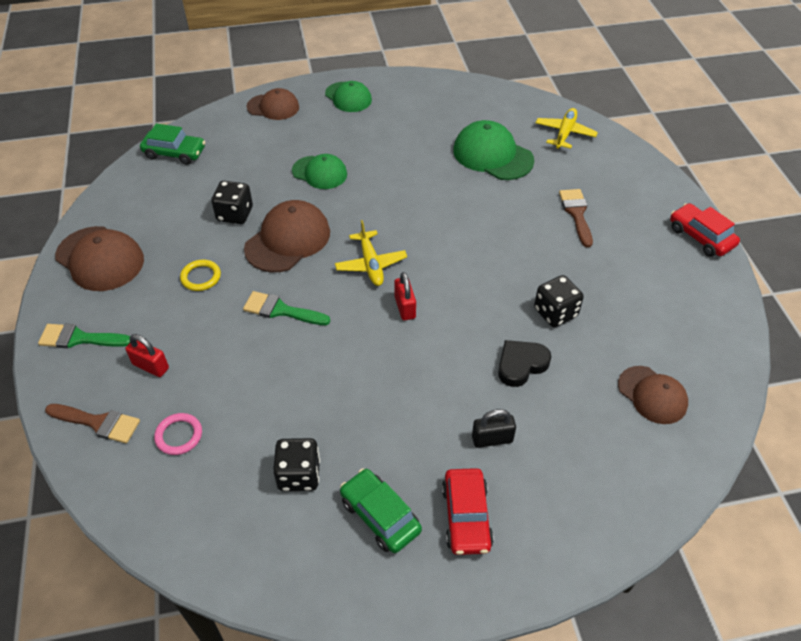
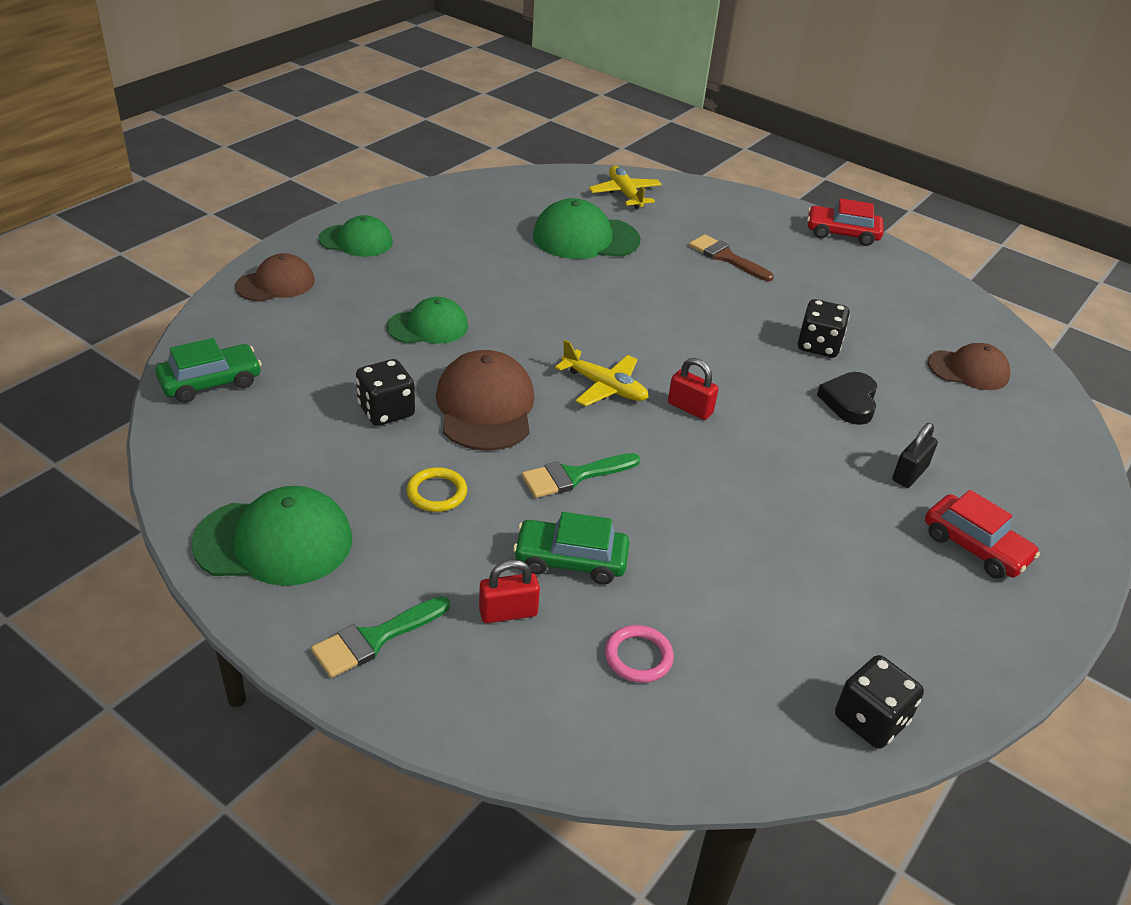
camera: 45 degrees left, 10 degrees down
brown brush [45,404,140,443] -> none
brown cap [55,226,144,291] -> green cap [191,486,352,586]
black dice [273,438,320,491] -> black dice moved to [835,655,924,749]
green car [340,468,422,553] -> green car moved to [513,512,630,585]

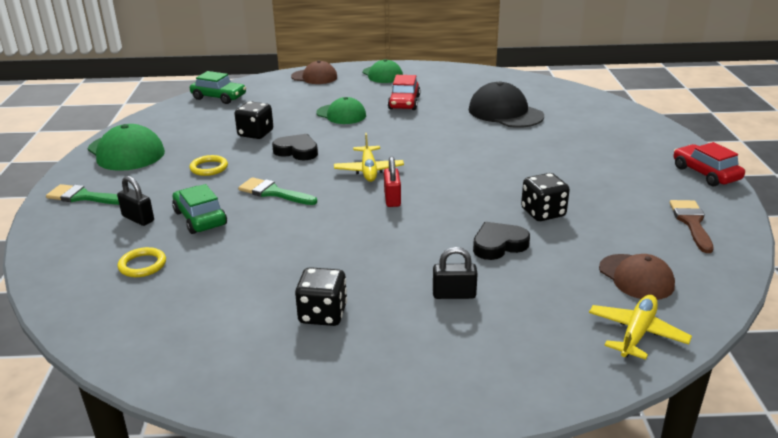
camera: 55 degrees right, 10 degrees down
brown cap [436,350,534,451] -> black heart [272,134,318,160]
red padlock [479,560,540,623] -> black padlock [117,176,154,226]
green cap [533,198,641,259] -> black cap [469,81,544,128]
yellow plane [589,166,662,209] -> yellow plane moved to [589,295,692,360]
pink ring [605,625,674,683] -> yellow ring [117,247,166,277]
brown brush [689,234,774,281] -> brown brush moved to [669,200,714,253]
black dice [835,655,924,749] -> black dice moved to [295,267,347,326]
red car [925,490,1040,579] -> red car moved to [388,75,420,110]

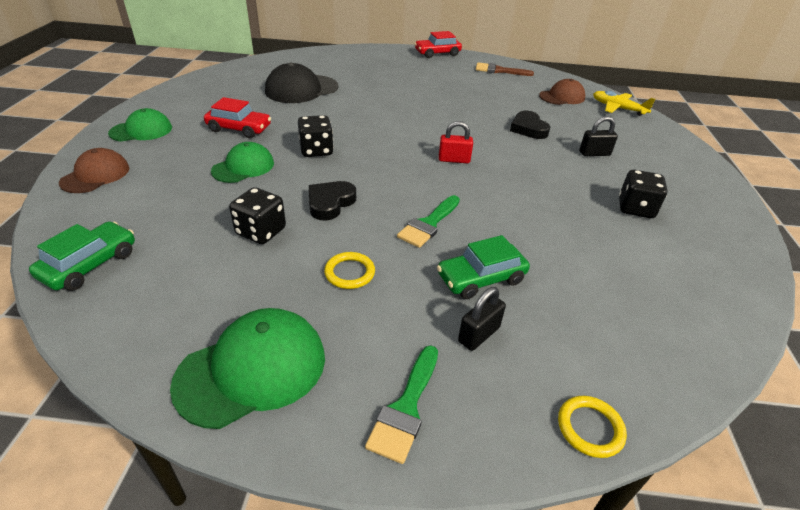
camera: 85 degrees left, 10 degrees up
yellow ring [117,247,166,277] -> yellow ring moved to [558,396,627,458]
yellow plane [334,133,404,182] -> none
black padlock [433,247,478,299] -> black padlock turned 75 degrees clockwise [580,116,618,156]
black dice [521,173,570,221] -> black dice moved to [298,115,334,157]

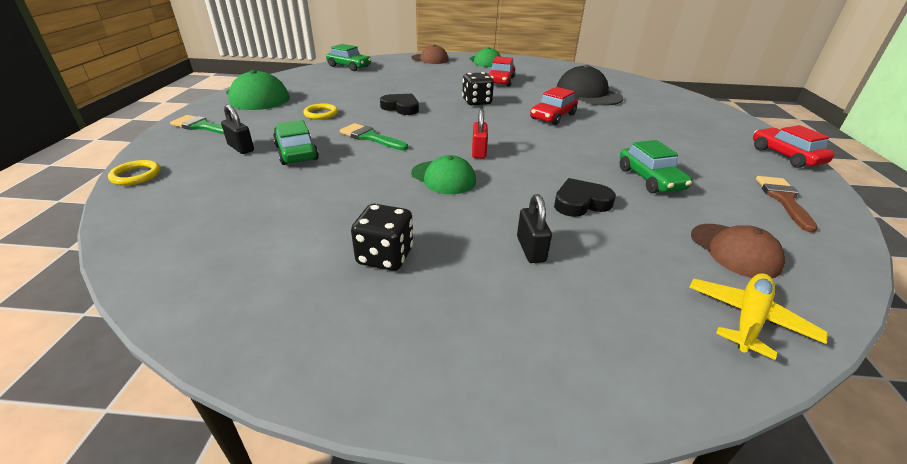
camera: 90 degrees right, 5 degrees down
green cap [211,142,274,183] -> green cap moved to [411,155,476,194]
black dice [229,187,286,244] -> none
none -> red car [530,87,578,125]
none -> green car [620,140,692,193]

